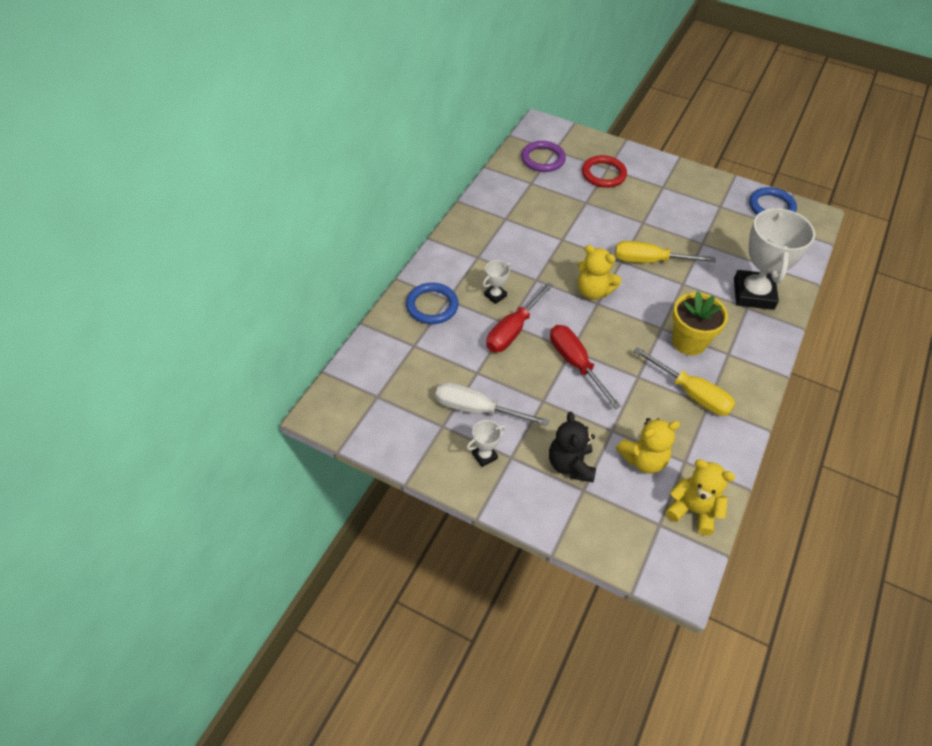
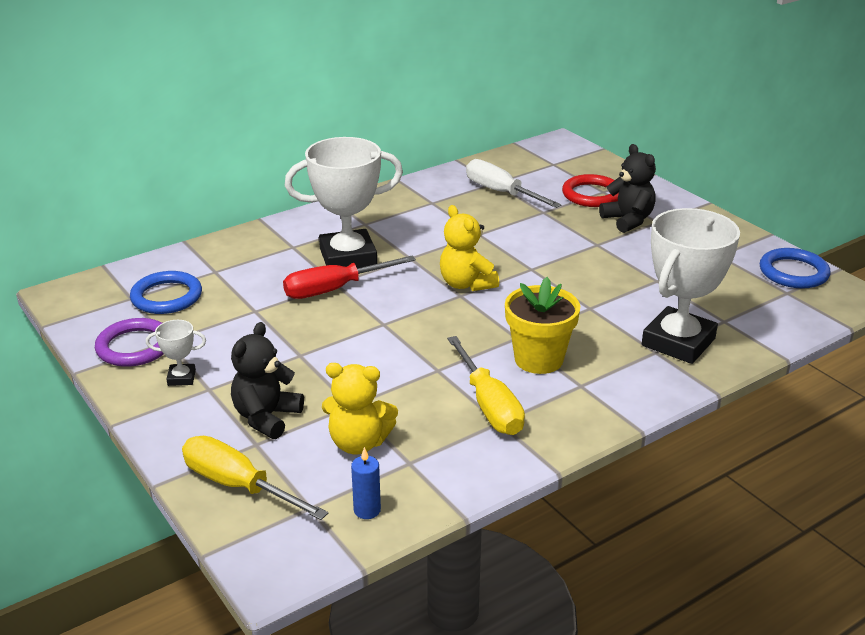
camera: 30 degrees right, 20 degrees down
blue ring [406,283,459,324] -> blue ring moved to [130,271,202,314]
white screwdriver [435,382,549,426] -> white screwdriver moved to [466,159,562,208]
white trophy [483,260,511,304] -> white trophy [285,137,403,269], size x2.33
purple ring [521,141,566,172] -> purple ring moved to [95,318,163,367]
red screwdriver [550,325,621,409] -> none
yellow screwdriver [615,241,716,263] -> yellow screwdriver moved to [182,436,328,520]
yellow teddy bear [665,459,735,535] -> blue candle [351,447,381,519]
none -> black teddy bear [599,144,656,233]

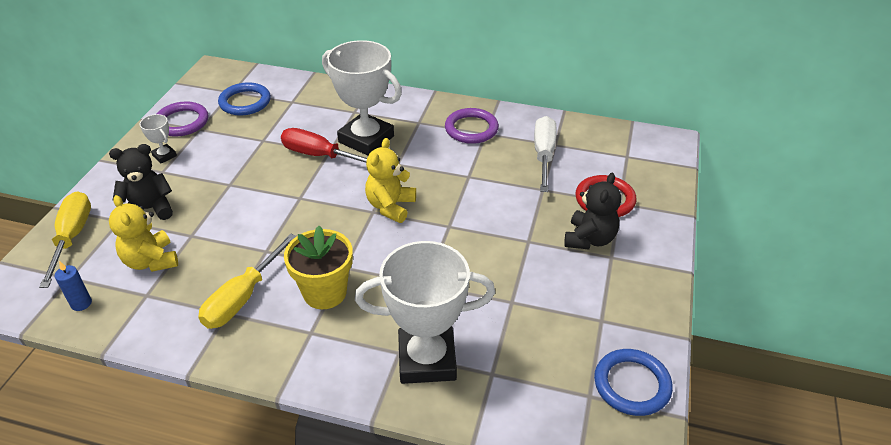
camera: 50 degrees right, 10 degrees up
none -> purple ring [445,108,499,144]

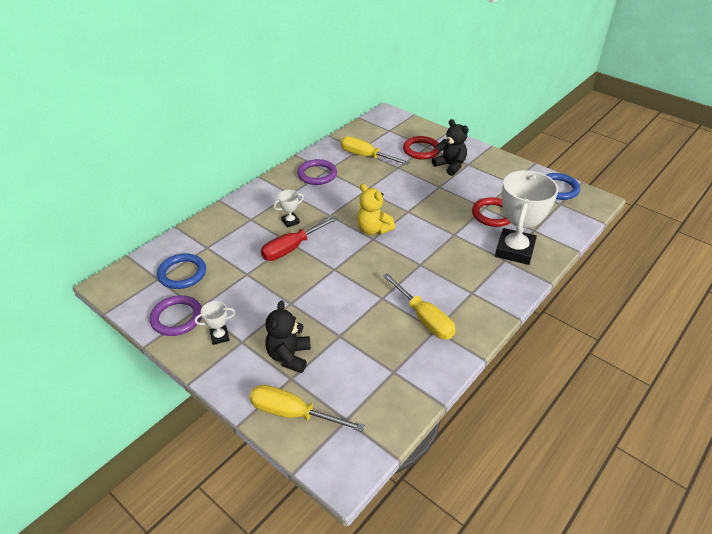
camera: 65 degrees left, 0 degrees up
blue candle [55,261,92,311] -> none
yellow teddy bear [109,195,178,272] -> none
yellow flower pot [284,226,353,309] -> none
white trophy [322,40,402,156] -> white trophy [274,190,304,228], size x0.43
white screwdriver [534,116,557,192] -> yellow screwdriver [341,136,410,165]
none -> red ring [472,197,510,227]

